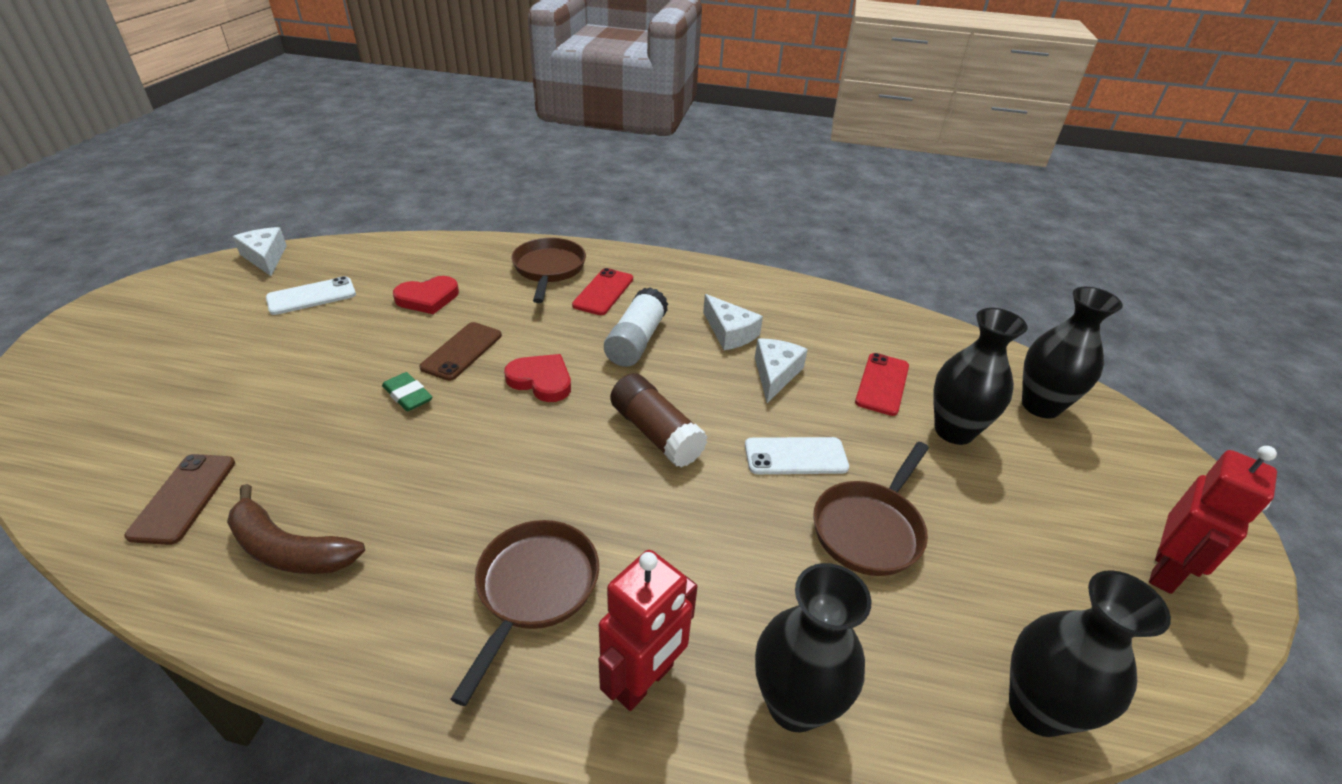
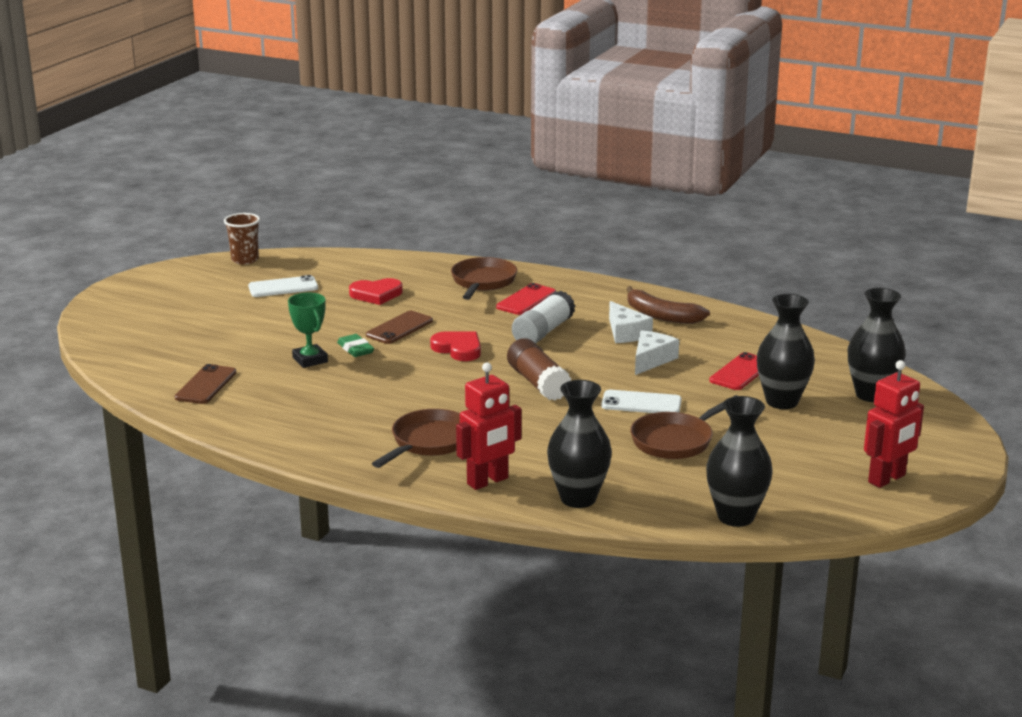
camera: 15 degrees right, 15 degrees down
brown banana [227,484,365,574] -> brown banana moved to [627,286,710,324]
white cheese [233,227,287,276] -> brown cup [224,213,260,265]
none -> green trophy [288,293,328,368]

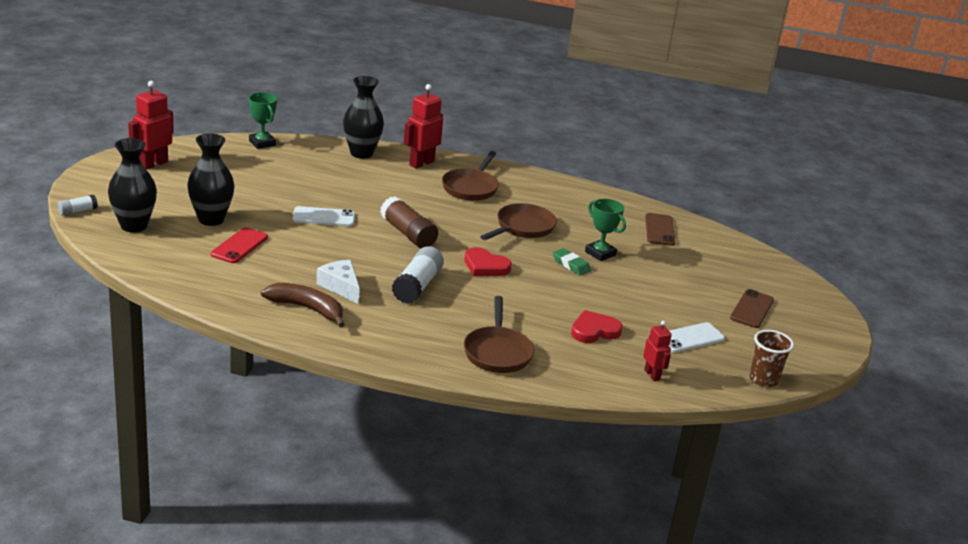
camera: 165 degrees right, 5 degrees up
brown phone [366,311,433,344] -> brown phone moved to [730,289,774,328]
red phone [496,283,556,315] -> none
brown pan [630,395,738,459] -> brown pan moved to [480,203,557,240]
white cheese [635,331,679,375] -> none
black vase [706,396,773,527] -> green trophy [249,92,277,149]
none -> white glue stick [58,195,98,216]
none -> red robot [643,321,672,381]

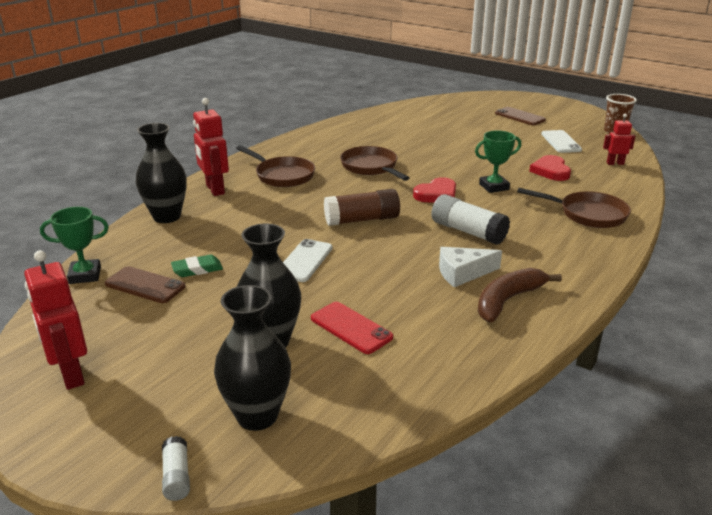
camera: 65 degrees left, 0 degrees up
green eraser [553,248,591,276] -> green eraser moved to [171,255,223,277]
green trophy [585,199,626,261] -> green trophy moved to [475,130,521,193]
brown phone [645,213,675,246] -> brown phone moved to [105,266,186,303]

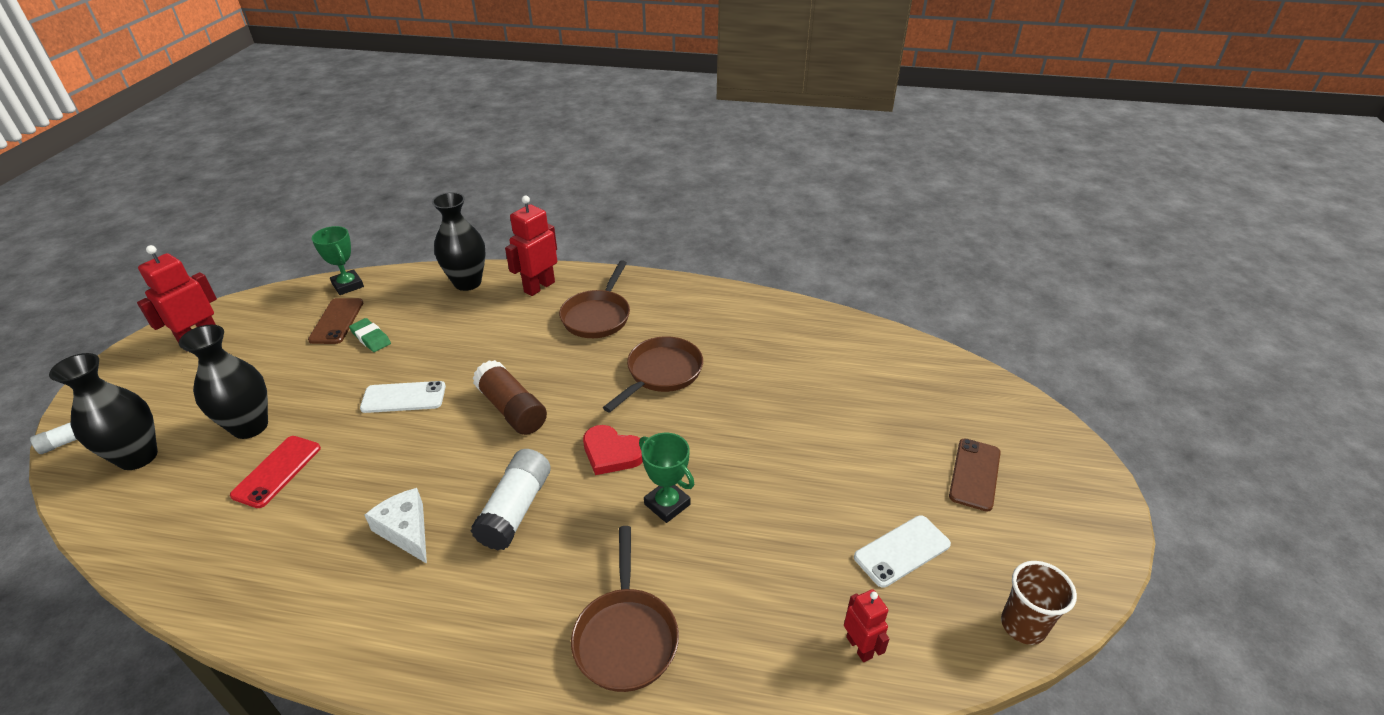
camera: 65 degrees right, 10 degrees up
brown banana [478,268,562,322] -> none
red heart [529,155,571,181] -> none

